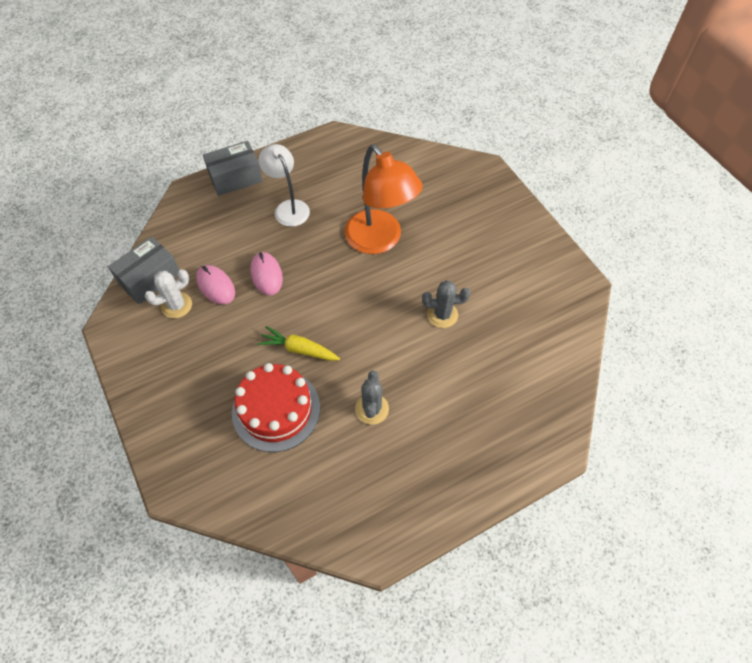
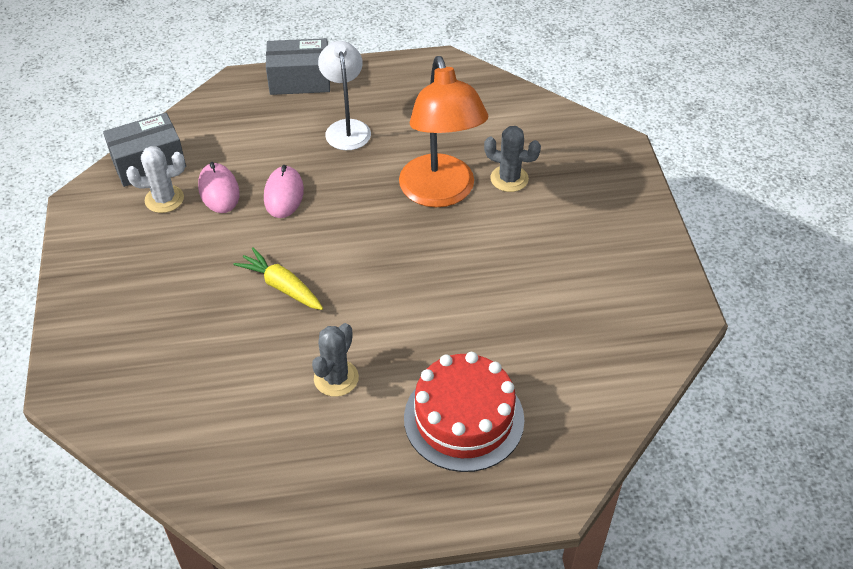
camera: 20 degrees right, 10 degrees down
red cake [232,363,320,452] -> red cake moved to [404,352,525,472]
grey cactus [422,280,471,328] -> grey cactus moved to [484,126,541,192]

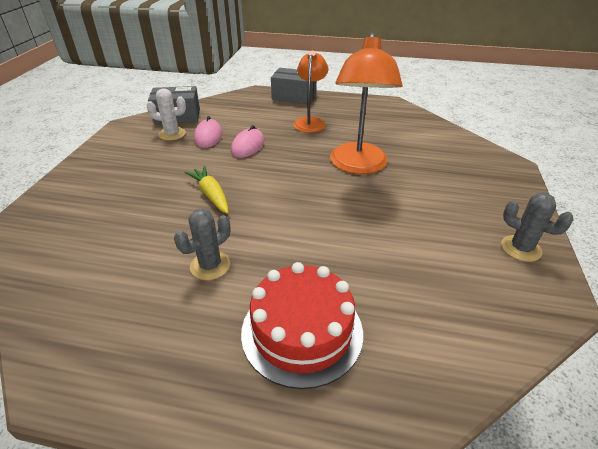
camera: 20 degrees right, 10 degrees down
white lamp [318,41,371,150] -> orange lamp [293,51,328,133]
grey cactus [484,126,541,192] -> grey cactus moved to [501,192,574,262]

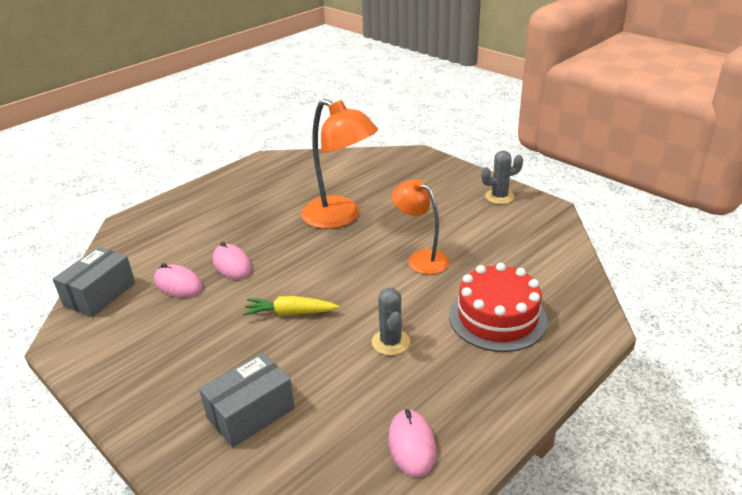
camera: 55 degrees left, 5 degrees down
white cactus [147,88,186,140] -> none
grey box [271,68,317,104] -> grey box moved to [199,352,295,448]
orange lamp [293,51,328,133] -> orange lamp moved to [392,179,450,274]
none -> pink mouse [388,409,436,477]

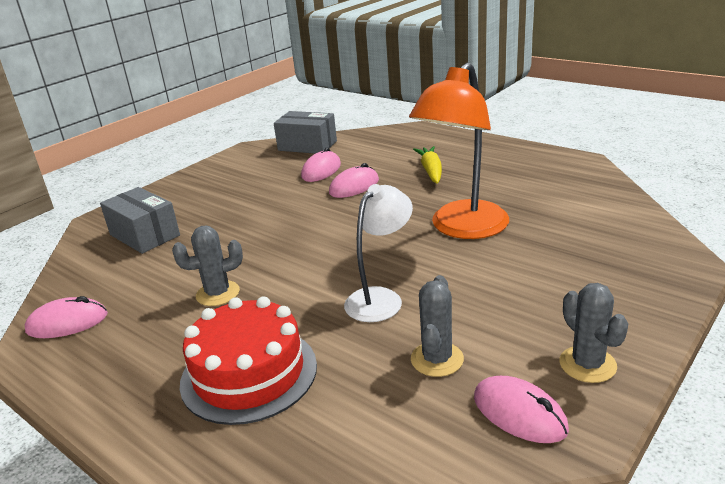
camera: 85 degrees right, 5 degrees down
yellow carrot [243,296,339,316] -> yellow carrot moved to [413,146,442,183]
orange lamp [392,179,450,274] -> white lamp [344,184,413,322]
none -> grey cactus [411,275,464,377]
none -> pink mouse [474,376,569,443]

